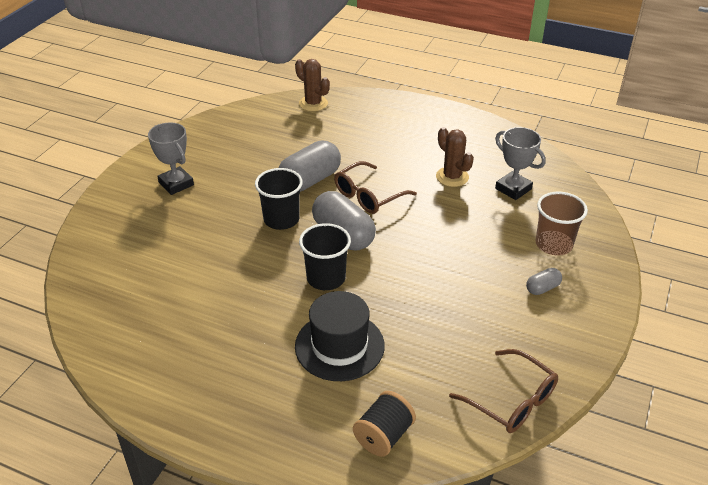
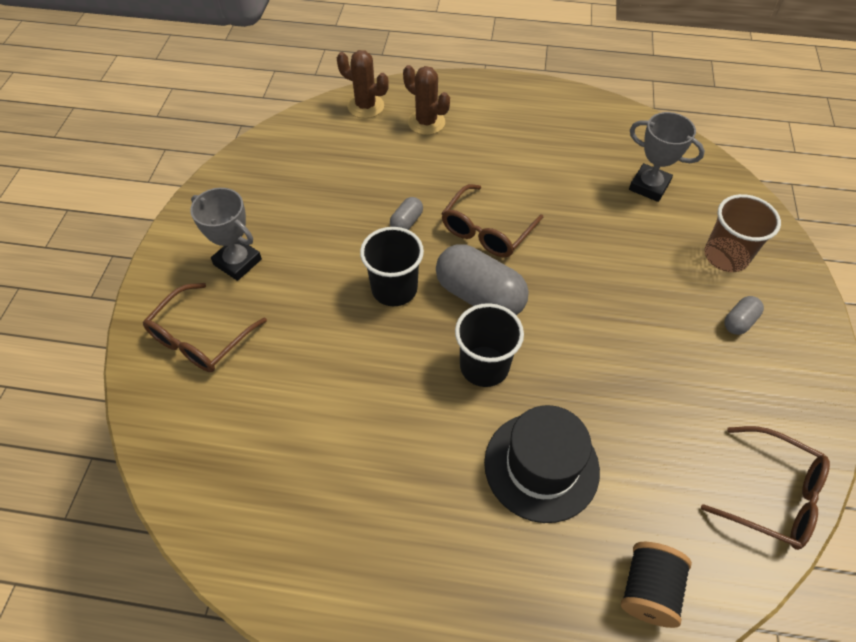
camera: 15 degrees left, 15 degrees up
grey capsule [278,141,341,192] -> grey capsule [390,197,423,230], size x0.48
brown cactus [436,127,474,187] -> brown cactus moved to [403,65,450,135]
none -> brown glasses [143,283,267,372]

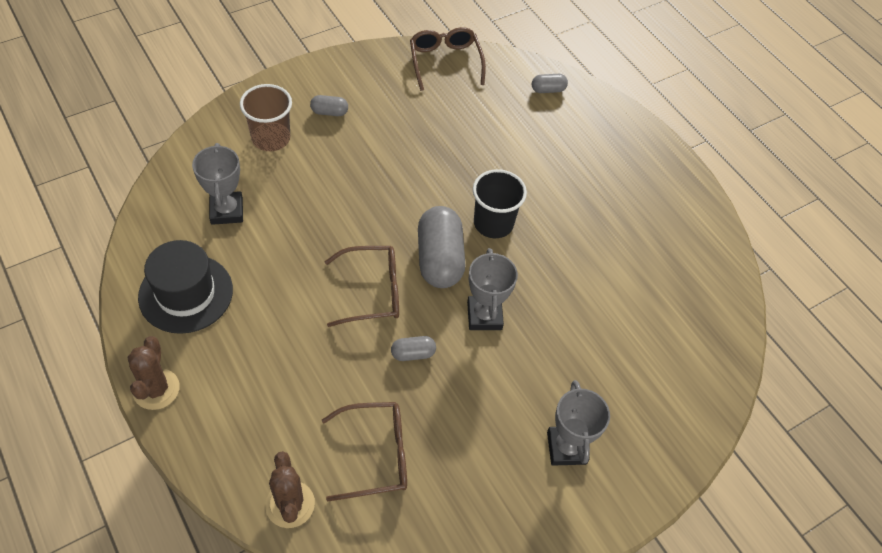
camera: 135 degrees left, 0 degrees up
brown glasses [143,283,267,372] -> brown glasses moved to [322,402,407,501]
black cup [360,227,424,306] -> grey trophy [467,248,518,330]
brown cactus [403,65,450,135] -> brown cactus moved to [128,336,180,410]
black hat [484,405,600,523] -> black hat moved to [138,240,233,334]
black spool [621,542,692,628] -> grey capsule [532,74,568,93]

